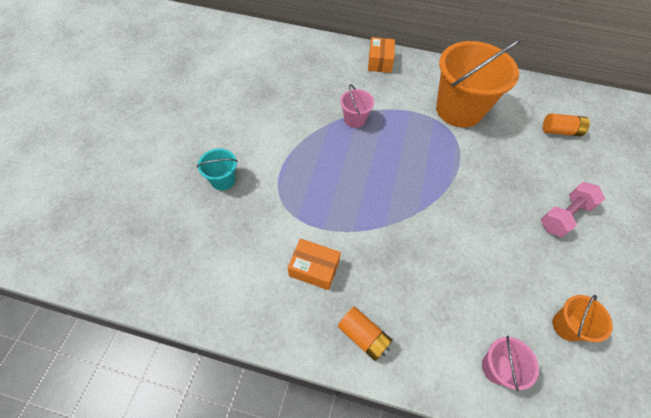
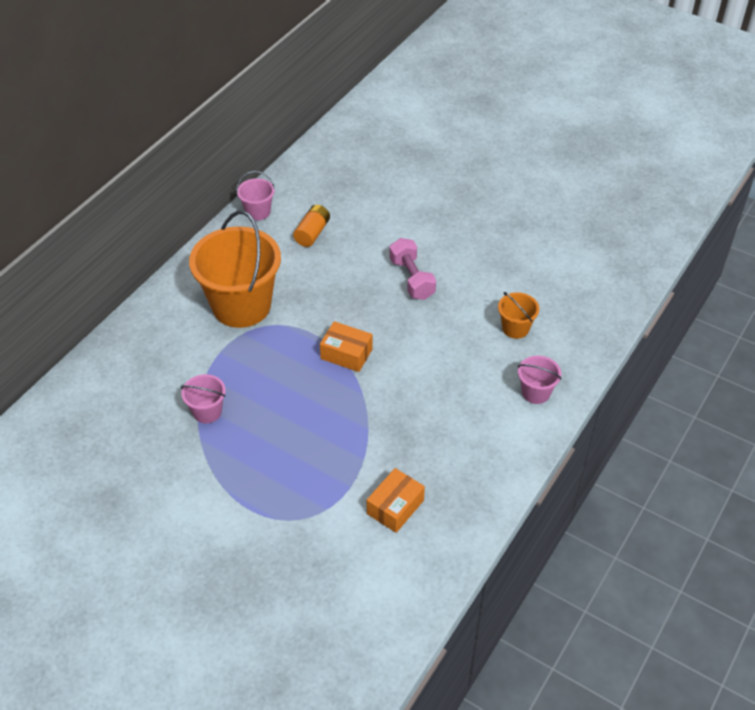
camera: 70 degrees left, 10 degrees down
turquoise bucket [197,148,237,190] -> none
orange battery [338,307,392,361] -> none
orange box [368,37,395,73] -> orange box moved to [320,321,373,372]
none -> pink bucket [236,171,275,221]

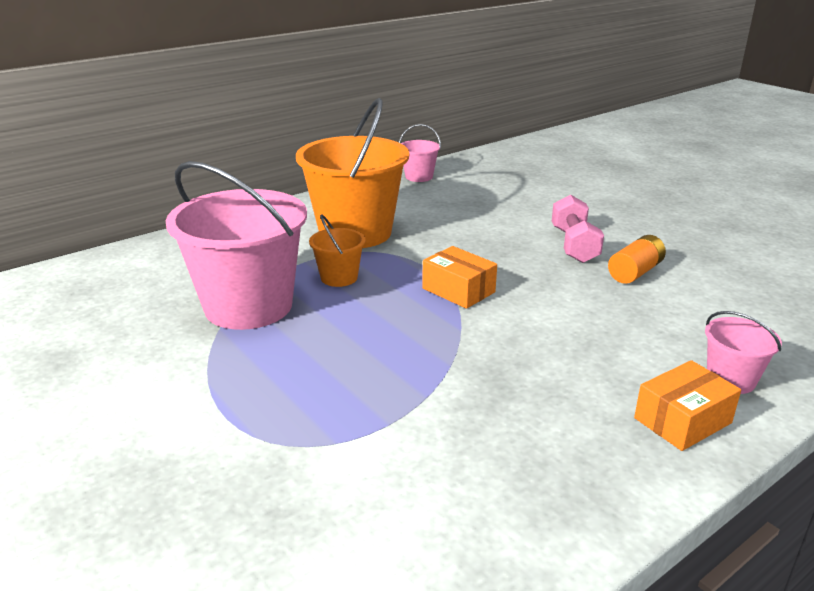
camera: 20 degrees right, 20 degrees down
pink bucket [181,374,226,423] -> pink bucket [166,161,307,330], size x2.20
orange battery [293,205,330,247] -> orange battery moved to [608,235,666,284]
orange box [367,468,425,533] -> orange box moved to [634,360,741,451]
orange bucket [498,292,539,339] -> orange bucket moved to [309,214,366,287]

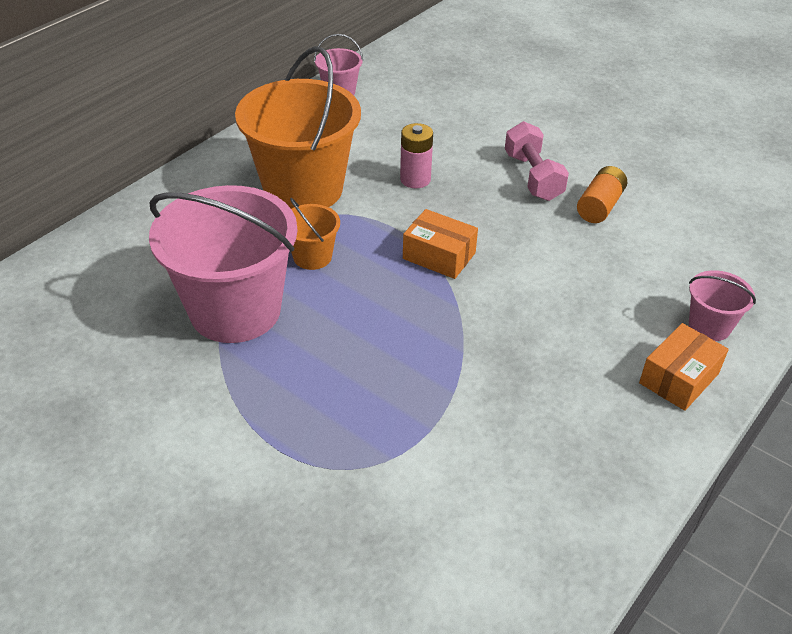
camera: 15 degrees left, 15 degrees up
none -> pink battery [400,123,433,188]

